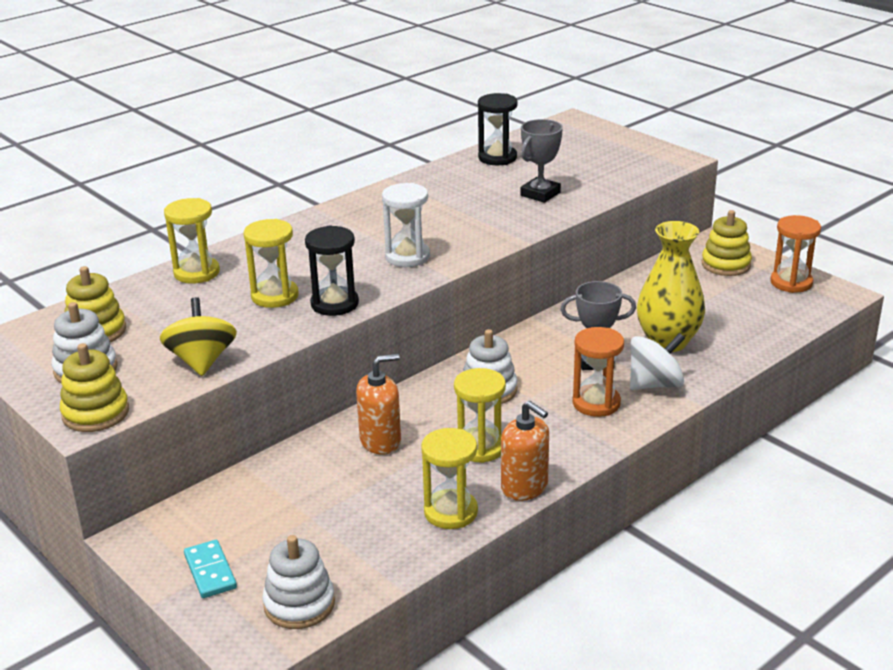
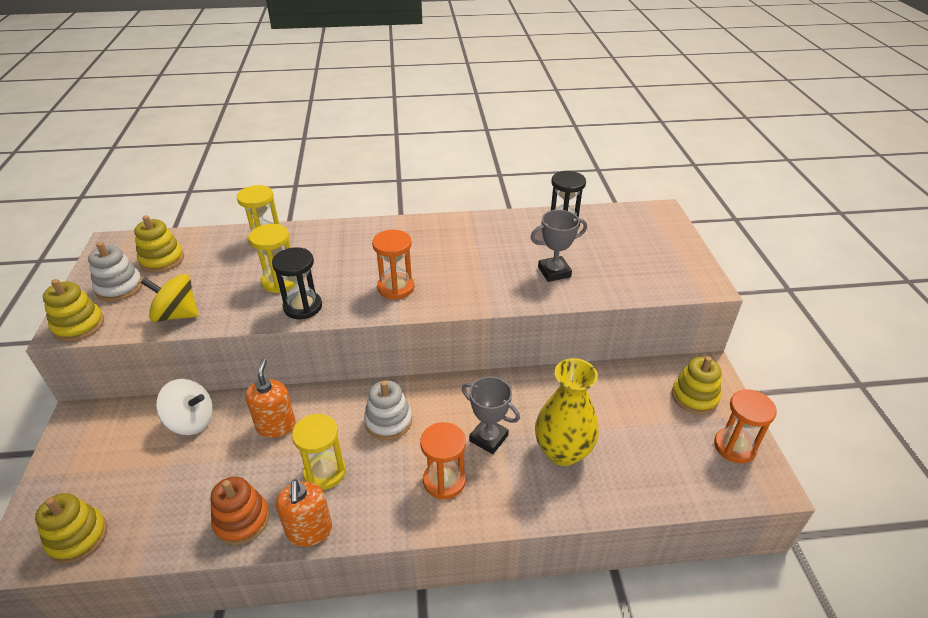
camera: 35 degrees right, 10 degrees up
yellow spinning top [160,297,237,376] -> yellow spinning top turned 105 degrees counterclockwise [141,274,199,322]
turquoise domino [184,540,237,598] -> none
white stacking toy [262,535,335,629] -> yellow stacking toy [35,493,107,563]
orange soap dispenser [356,354,401,454] -> orange soap dispenser turned 105 degrees counterclockwise [245,359,296,438]
white hourglass [382,183,430,267] -> orange hourglass [372,230,414,300]
yellow hourglass [421,428,478,529] -> orange stacking toy [211,477,269,545]
white spinning top [630,333,685,390] -> white spinning top moved to [156,379,213,435]

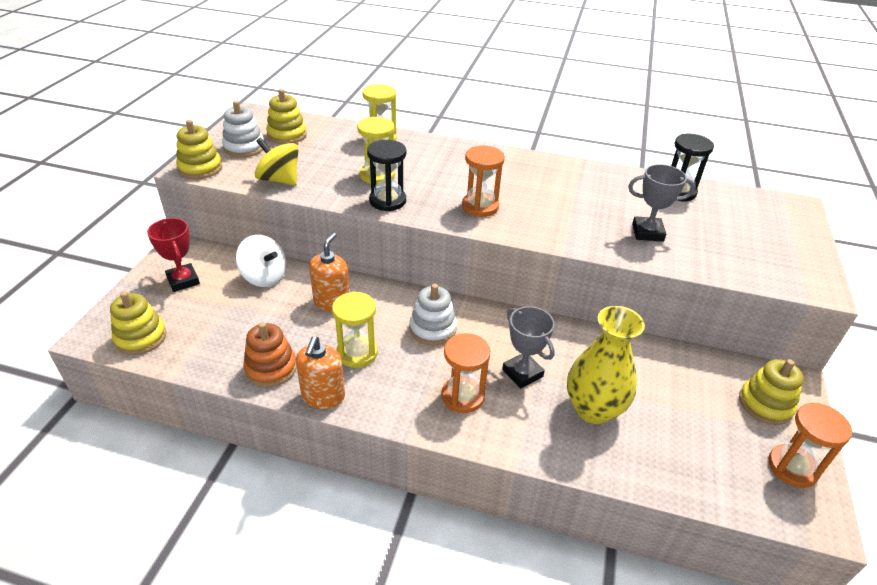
camera: 20 degrees right, 0 degrees up
none -> red trophy [147,218,200,292]

